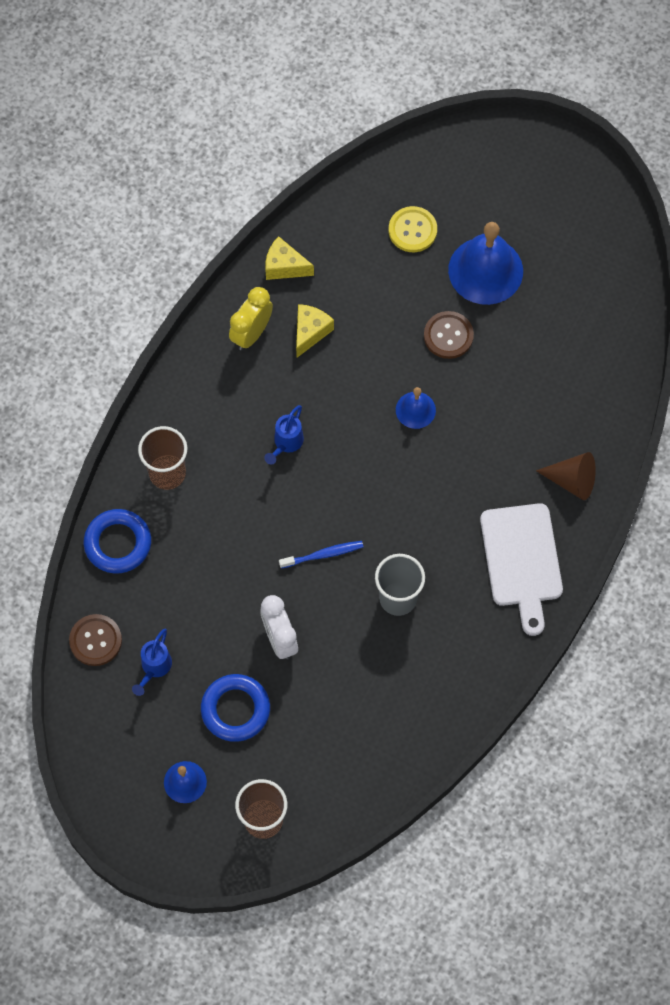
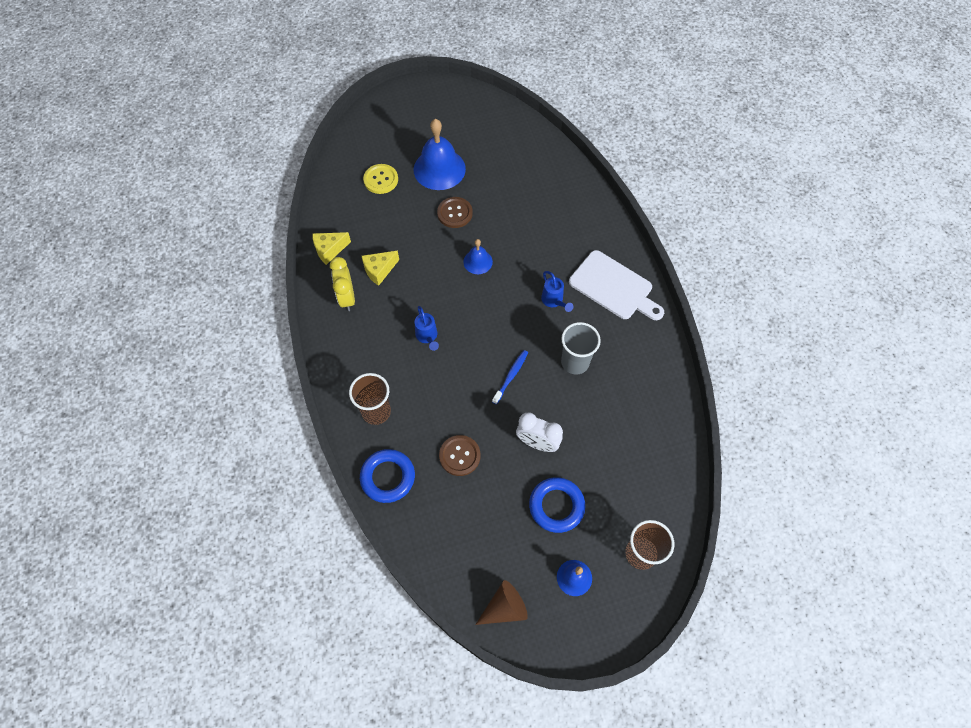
camera: 45 degrees left, 5 degrees down
brown button [69,614,122,666] -> brown button moved to [439,435,480,476]
blue watering can [132,629,172,696] -> blue watering can moved to [541,271,574,312]
yellow cheese [296,304,334,358] -> yellow cheese turned 105 degrees counterclockwise [362,251,399,286]
brown cone [536,452,596,500] -> brown cone moved to [475,580,528,625]

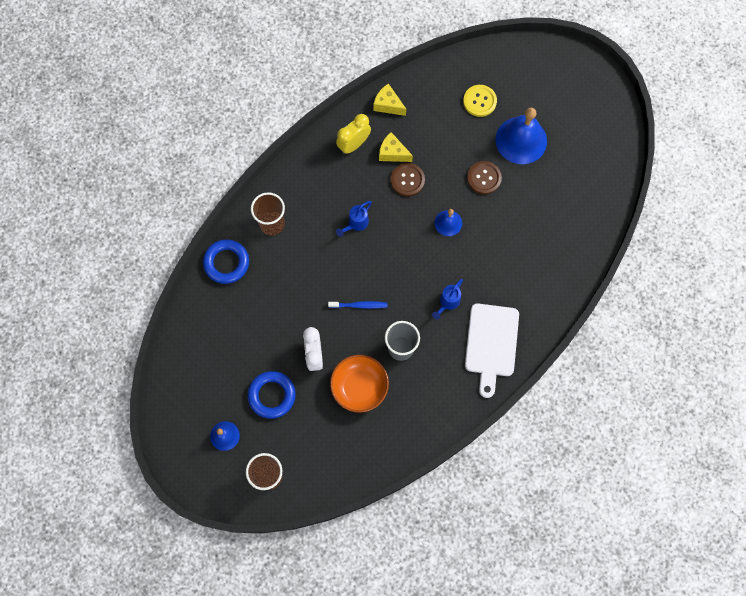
camera: 60 degrees right, 10 degrees up
brown button [439,435,480,476] -> brown button moved to [391,163,425,196]
brown cone [475,580,528,625] -> none
none -> orange bowl [330,355,389,413]

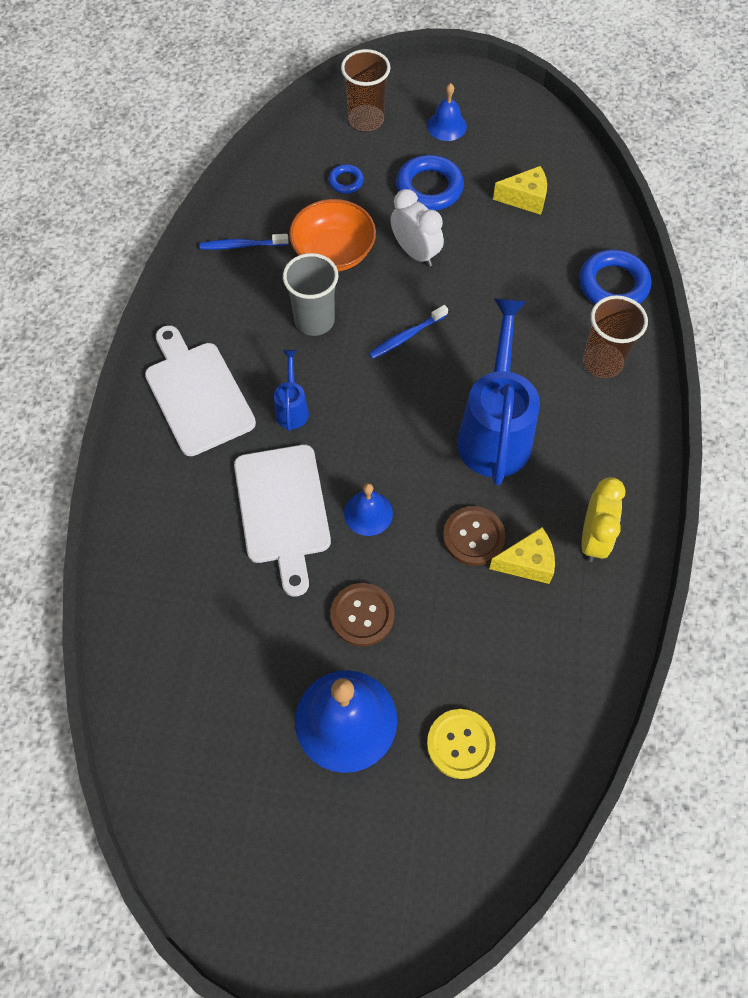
camera: 145 degrees right, 10 degrees down
blue watering can [336,201,372,237] -> blue watering can [457,298,540,485], size x2.19
yellow cheese [374,83,406,116] -> yellow cheese moved to [493,166,547,215]
none -> blue toothbrush [199,234,289,250]
none -> white cutting board [234,445,331,596]
none -> blue ring [328,164,364,193]

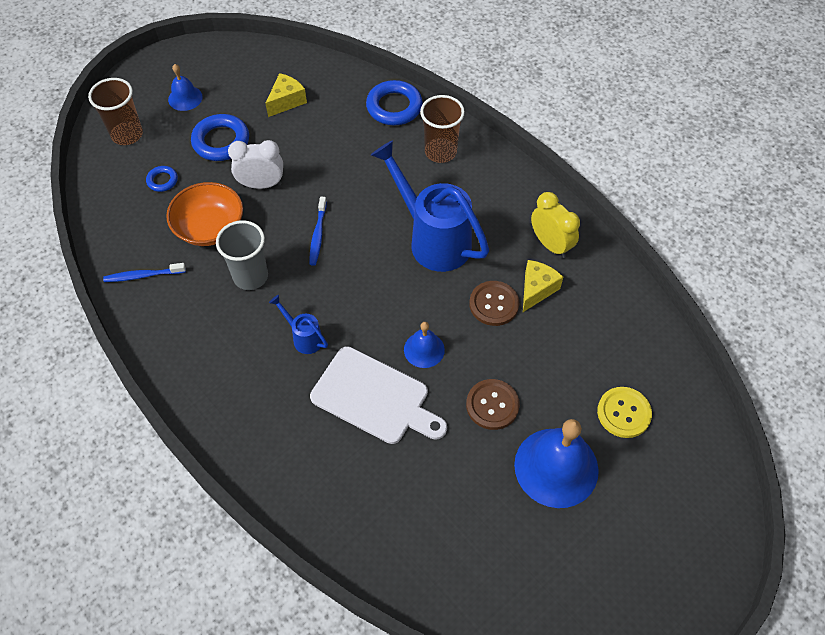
camera: 50 degrees left, 5 degrees down
white cutting board [145,325,256,456] -> none
blue toothbrush [199,234,289,250] -> blue toothbrush turned 45 degrees clockwise [103,263,186,282]

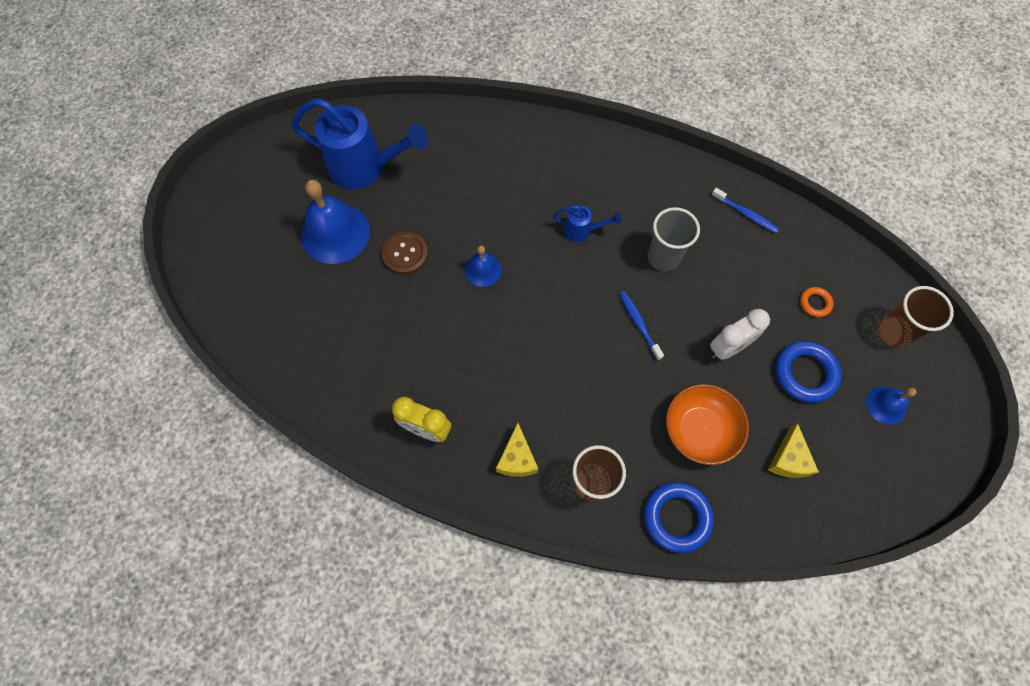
camera: 150 degrees right, 10 degrees up
blue toothbrush [103,263,186,282] -> blue toothbrush turned 75 degrees clockwise [711,188,779,233]
blue ring [146,166,178,192] -> orange ring [800,287,834,317]
orange bowl [166,182,243,246] -> orange bowl moved to [666,384,749,465]
white cutting board [310,346,447,444] -> none
blue watering can [371,140,489,272] -> blue watering can moved to [291,98,428,189]
brown button [469,281,519,326] -> none
yellow cheese [523,260,563,312] -> yellow cheese moved to [496,423,538,477]
yellow button [597,387,652,438] -> none

